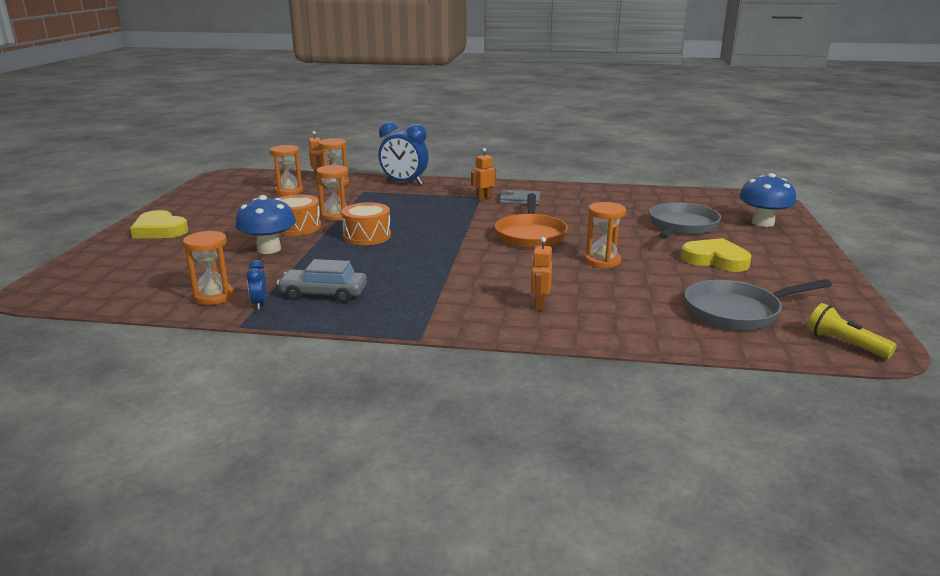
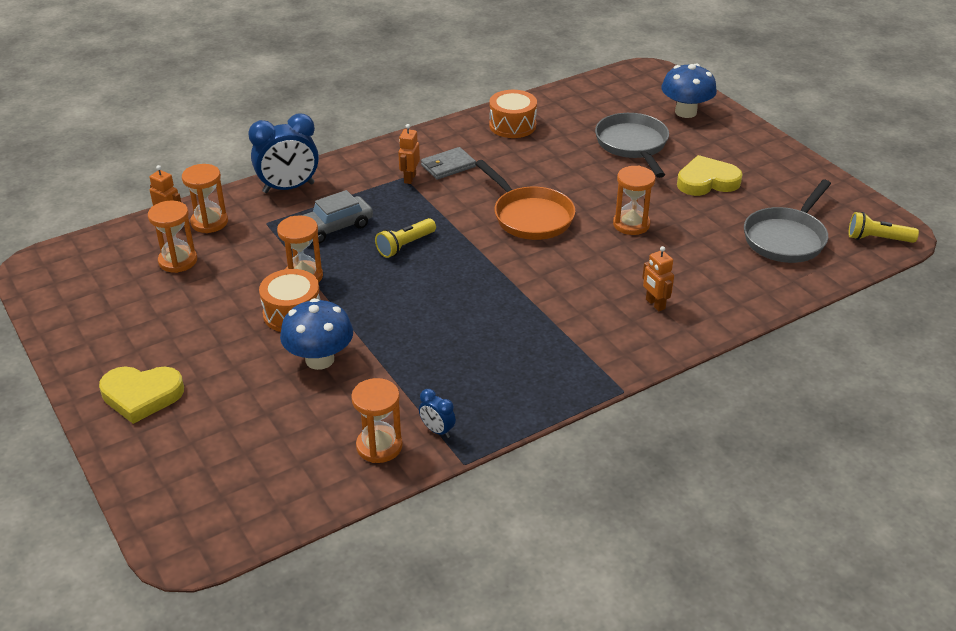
camera: 40 degrees left, 15 degrees up
grey car [277,259,367,303] -> grey car moved to [301,190,373,244]
orange drum [341,202,391,245] -> orange drum moved to [489,90,537,138]
none -> yellow flashlight [375,218,436,258]

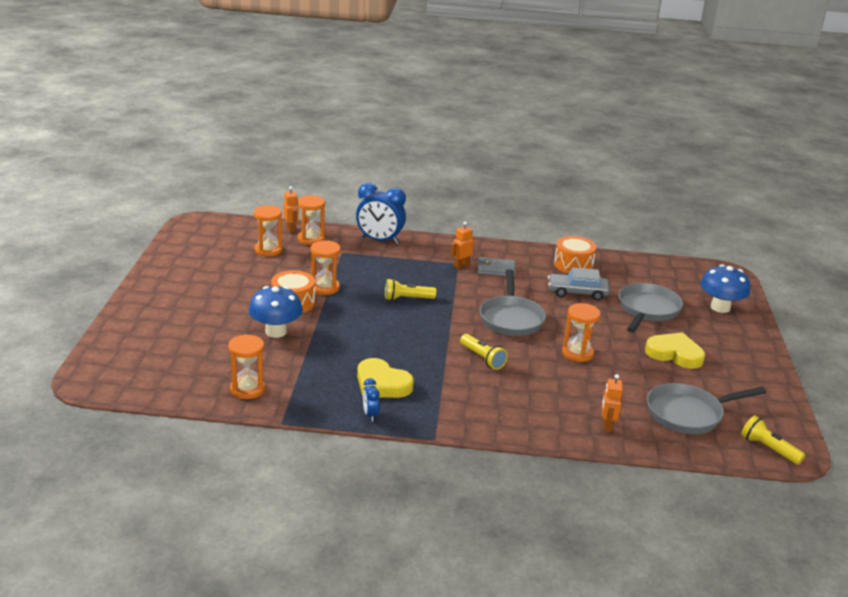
camera: 35 degrees right, 10 degrees down
yellow heart [99,366,184,424] -> yellow heart moved to [357,358,414,398]
grey car [301,190,373,244] -> grey car moved to [548,267,610,300]
blue clock [419,389,456,438] -> blue clock moved to [363,378,380,422]
orange pan [475,160,576,240] -> grey pan [479,269,546,336]
orange robot [642,246,674,311] -> orange robot moved to [602,374,623,432]
none -> yellow flashlight [460,334,508,370]

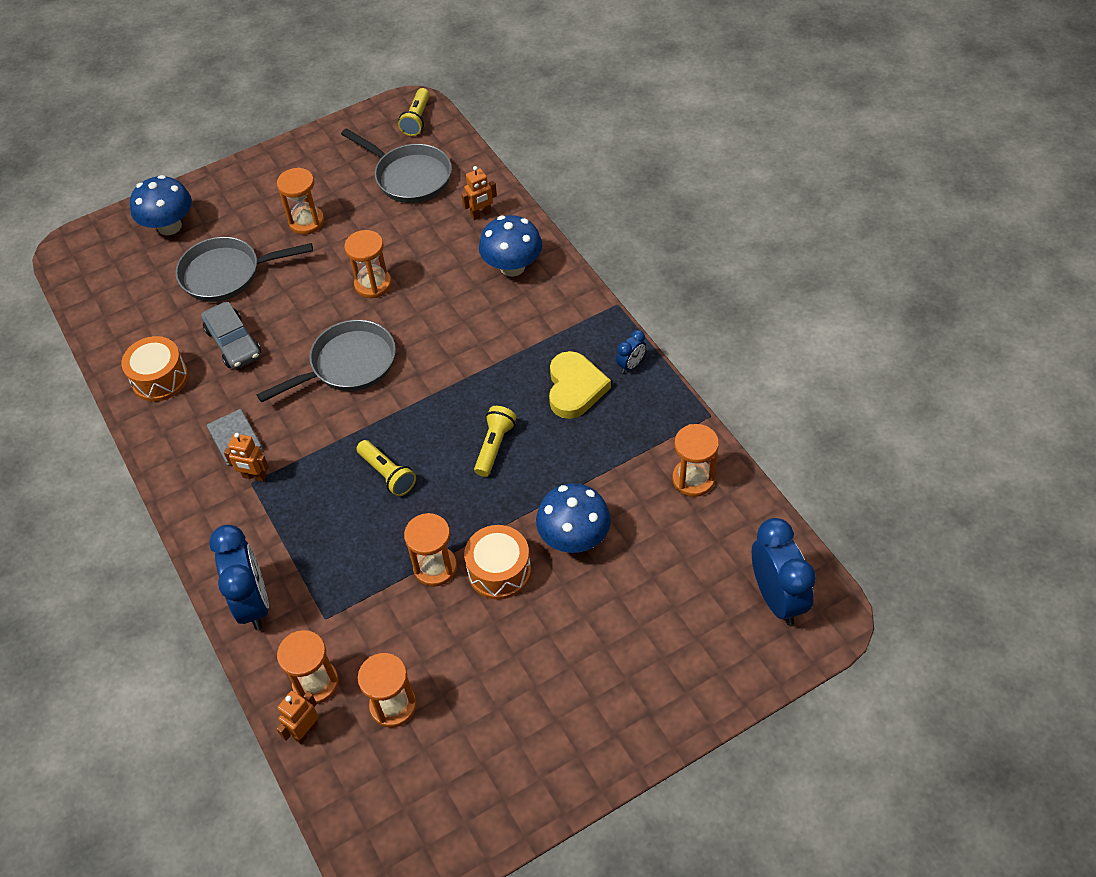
camera: 120 degrees left, 25 degrees up
yellow flashlight [460,334,508,370] -> yellow flashlight moved to [474,406,516,477]
yellow heart [645,332,705,369] -> orange hourglass [277,167,324,235]
none -> blue mushroom [479,215,542,276]
none -> blue clock [752,518,816,625]

